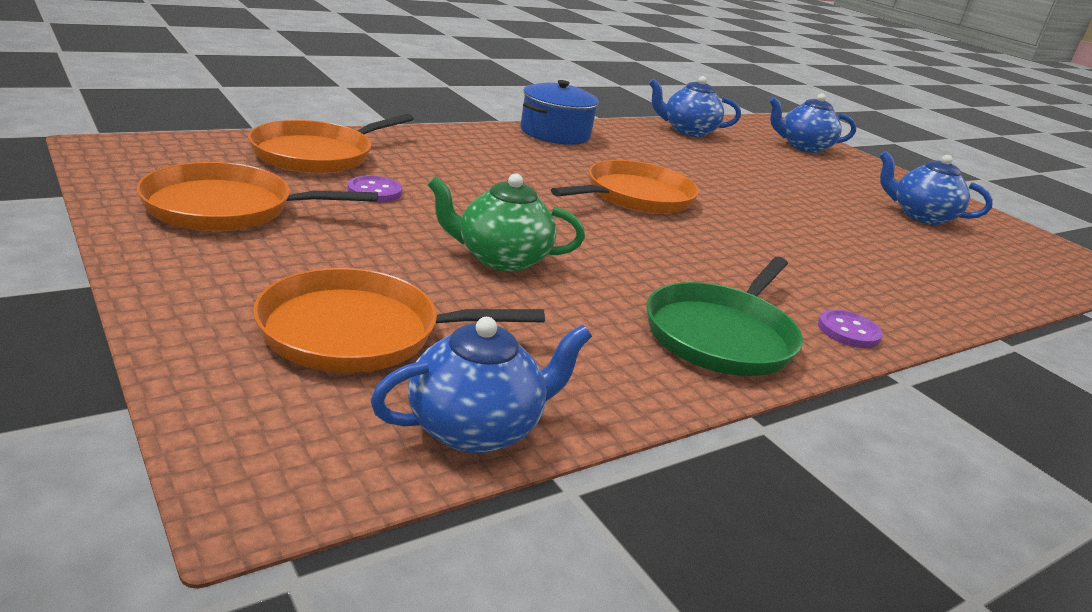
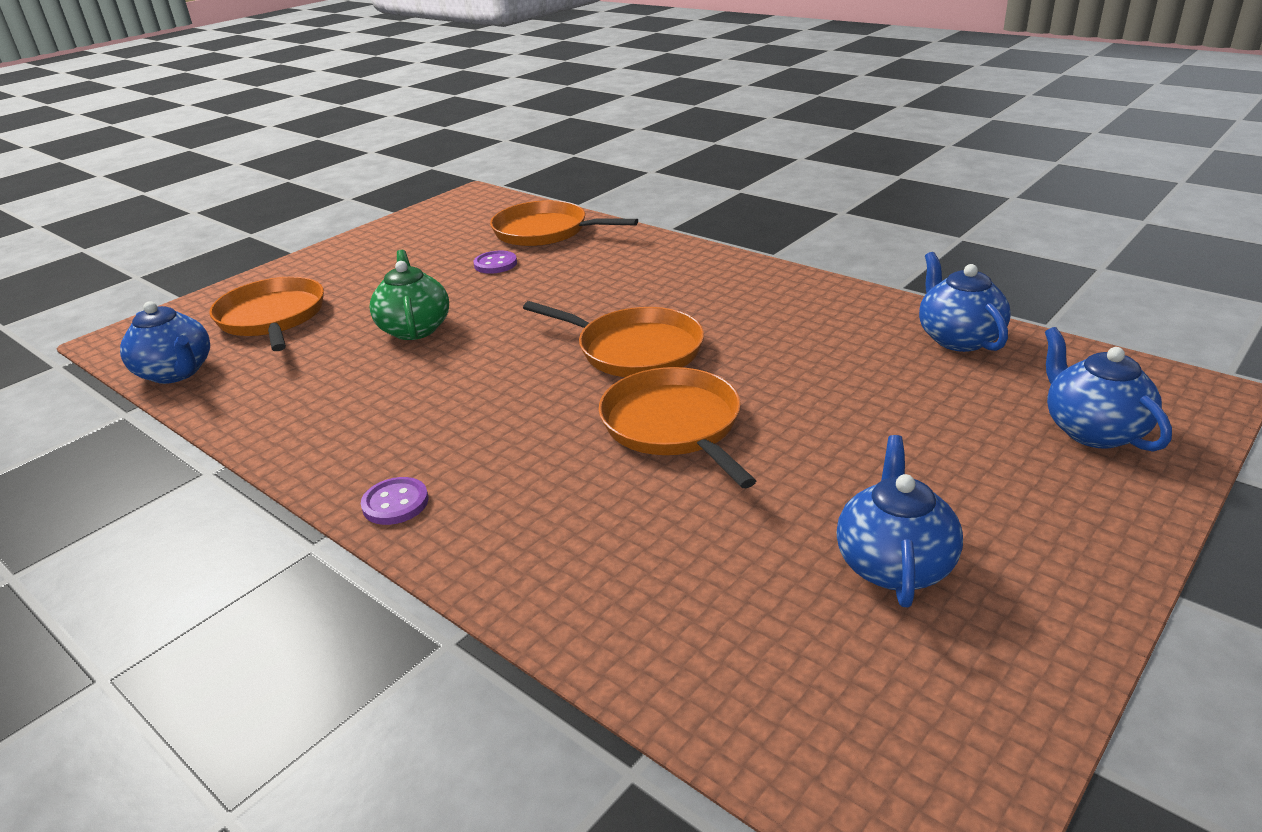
camera: 80 degrees right, 5 degrees up
orange pan [136,162,378,231] -> orange pan moved to [599,367,756,488]
blue pot [520,80,599,145] -> none
green pan [647,257,803,376] -> none

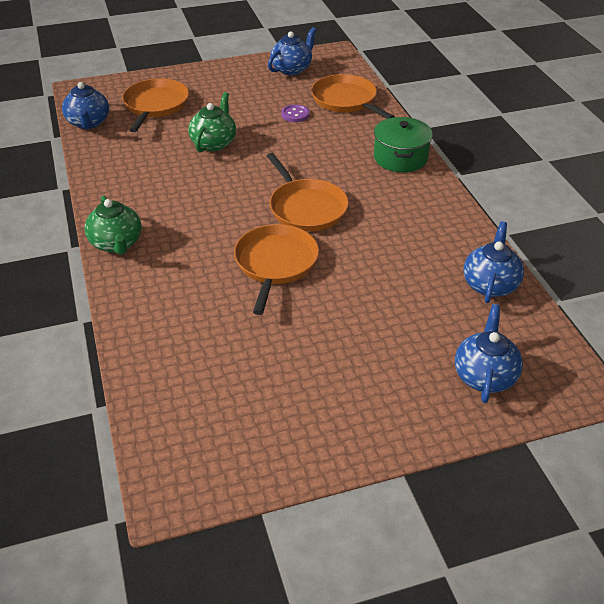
camera: 30 degrees right, 10 degrees up
purple button [361,477,428,525] -> green teapot [84,195,142,255]
blue teapot [836,435,963,607] -> blue teapot moved to [268,27,316,75]
none -> green pot [374,117,433,172]

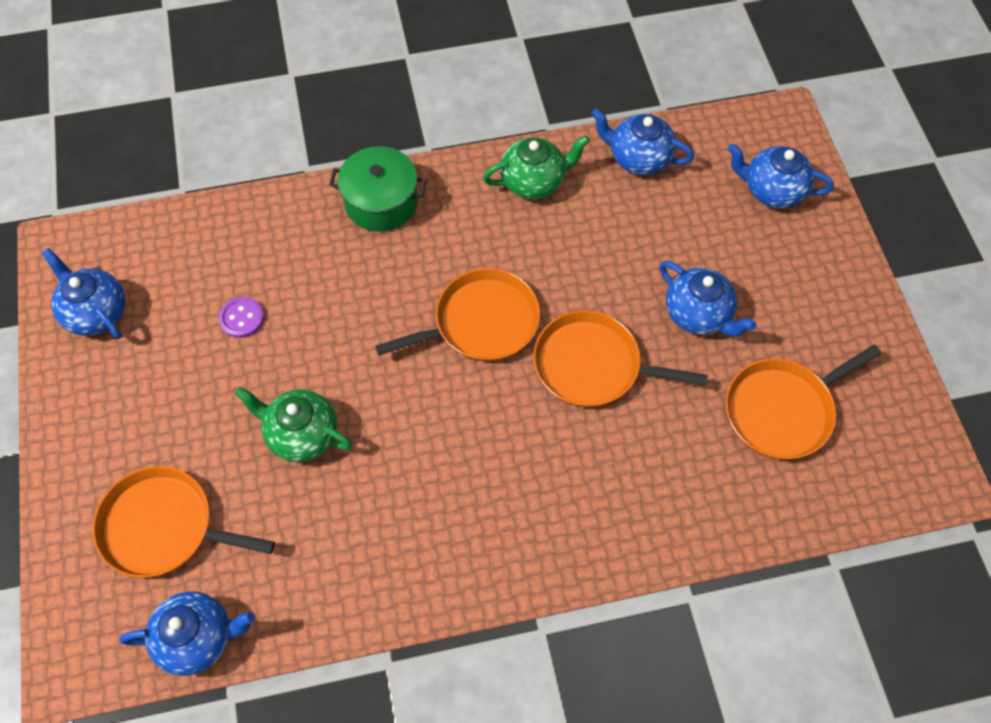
camera: 85 degrees left, 20 degrees up
green teapot [84,195,142,255] -> green teapot moved to [483,135,590,199]
orange pan [311,74,395,119] -> orange pan moved to [726,345,881,460]
none -> blue teapot [660,261,757,337]

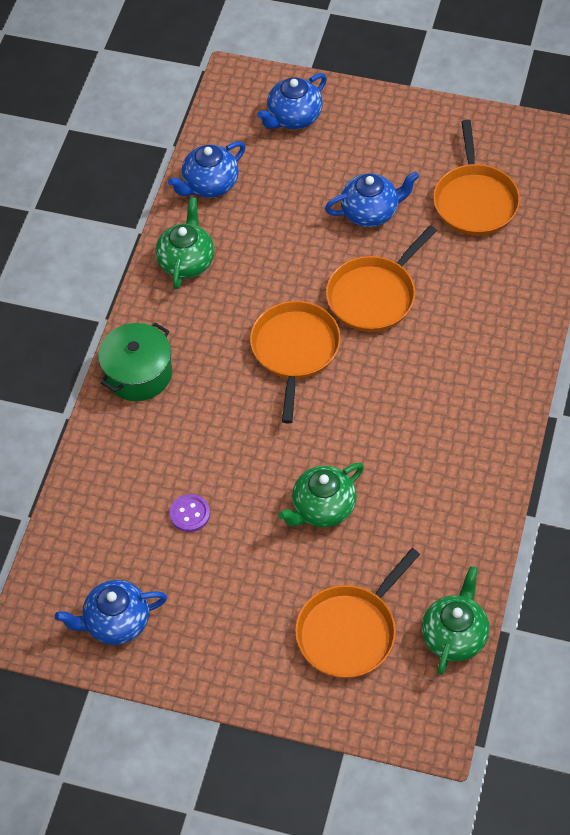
camera: 60 degrees left, 5 degrees down
blue teapot [120,591,255,676] -> green teapot [422,566,490,675]

